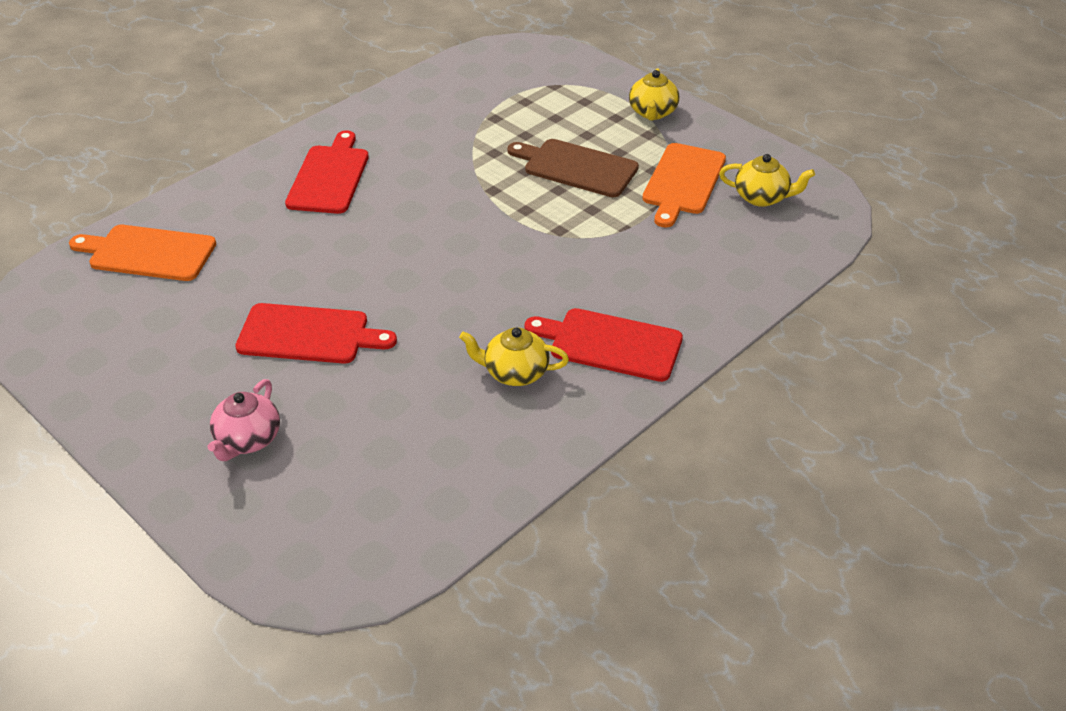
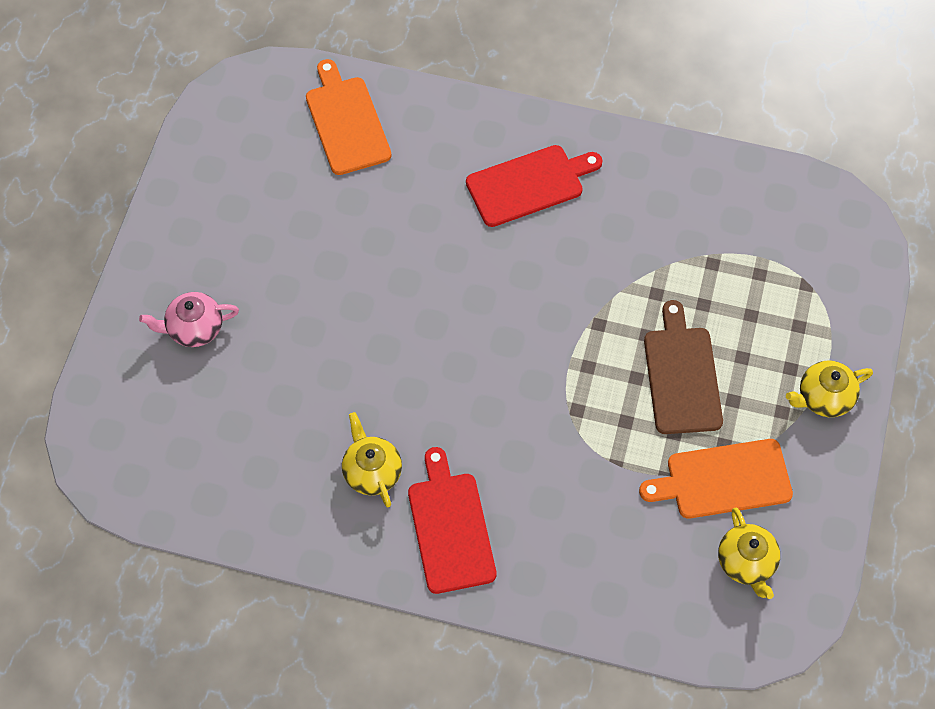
camera: 60 degrees right, 20 degrees up
red cutting board [235,303,397,364] -> none

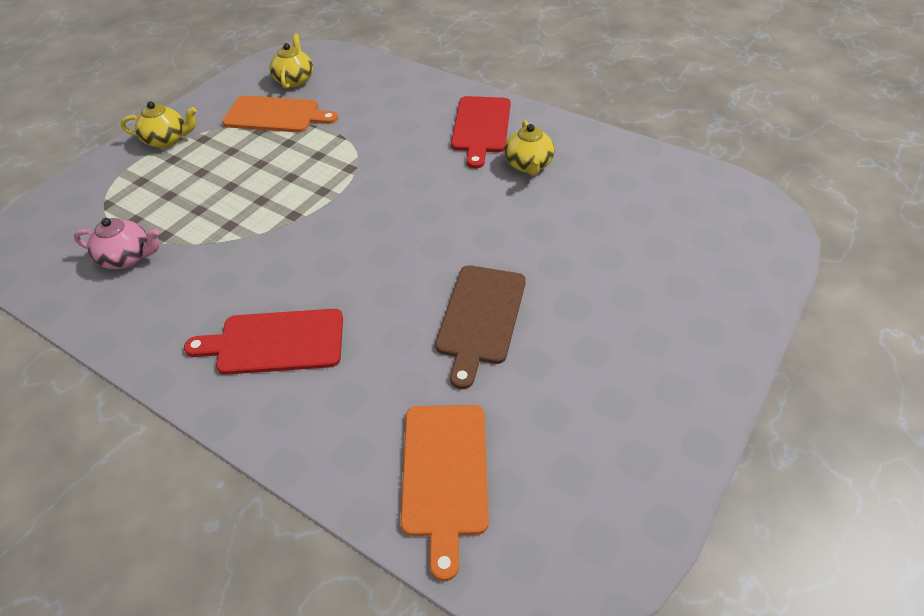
camera: 160 degrees left, 15 degrees down
pink teapot [139,292,239,347] -> pink teapot moved to [73,218,159,269]
brown cutting board [644,300,723,434] -> brown cutting board moved to [435,265,526,389]

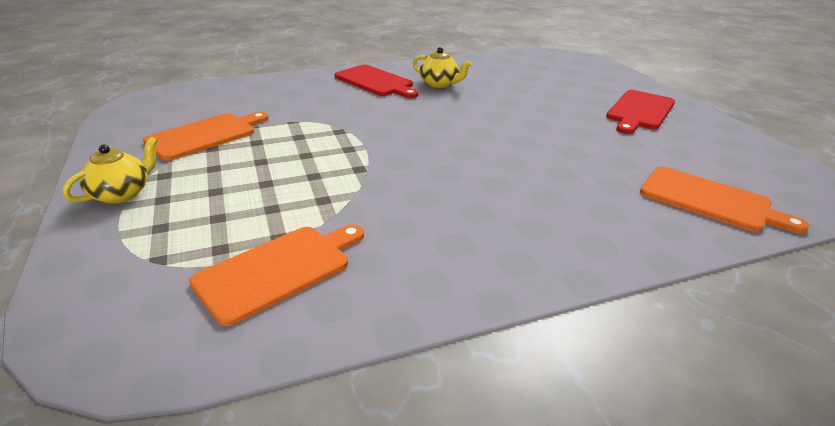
camera: 55 degrees left, 15 degrees down
pink teapot [73,218,159,269] -> orange cutting board [189,224,364,326]
red cutting board [184,309,343,375] -> red cutting board moved to [606,90,675,134]
yellow teapot [270,33,313,89] -> none
brown cutting board [435,265,526,389] -> none

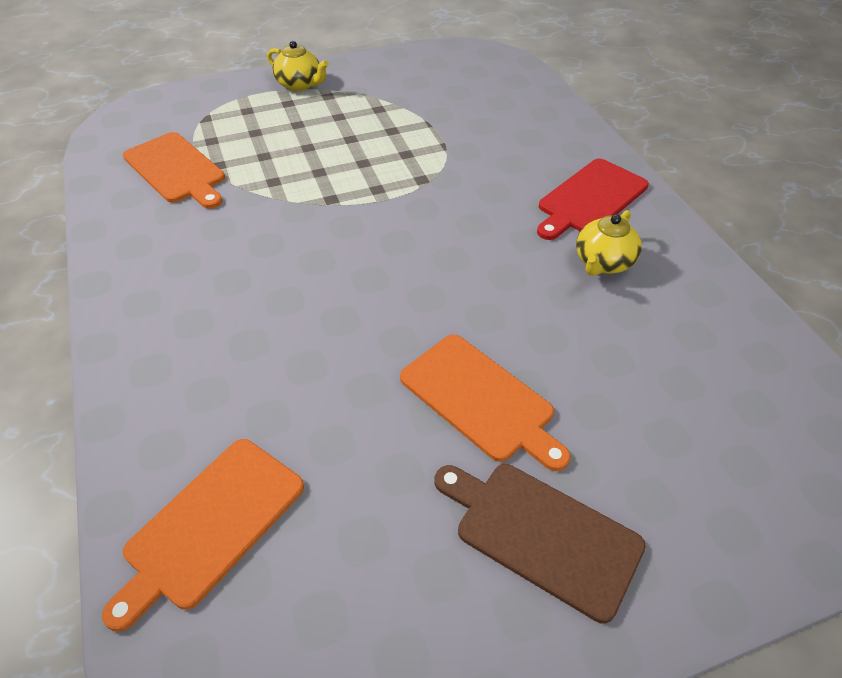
camera: 90 degrees right, 15 degrees up
orange cutting board [143,112,269,161] -> orange cutting board moved to [400,334,571,471]
red cutting board [606,90,675,134] -> brown cutting board [434,464,646,623]

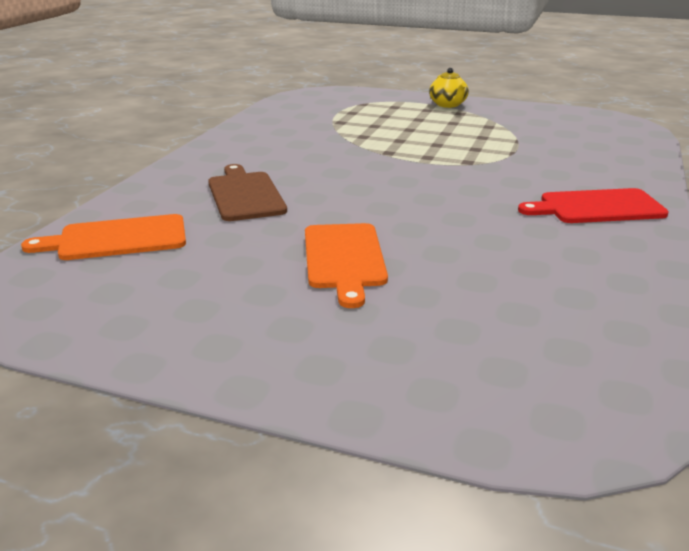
camera: 40 degrees right, 20 degrees down
orange cutting board [123,132,225,209] -> none
brown cutting board [434,464,646,623] -> brown cutting board moved to [208,164,287,221]
yellow teapot [576,210,642,276] -> none

